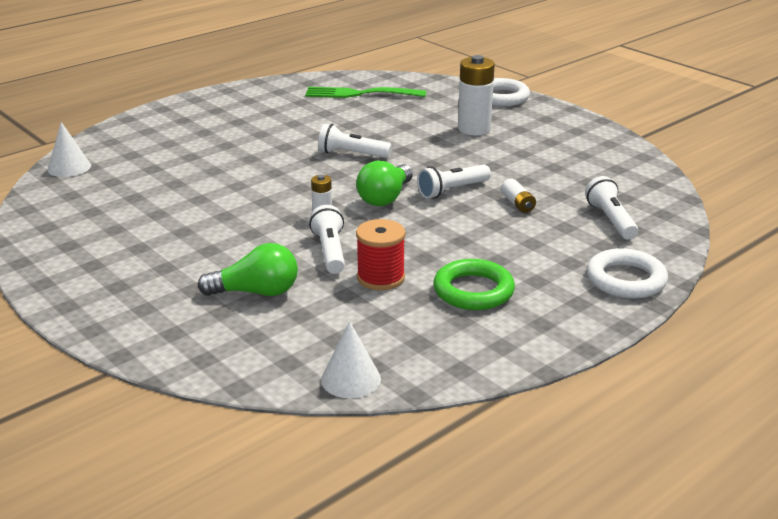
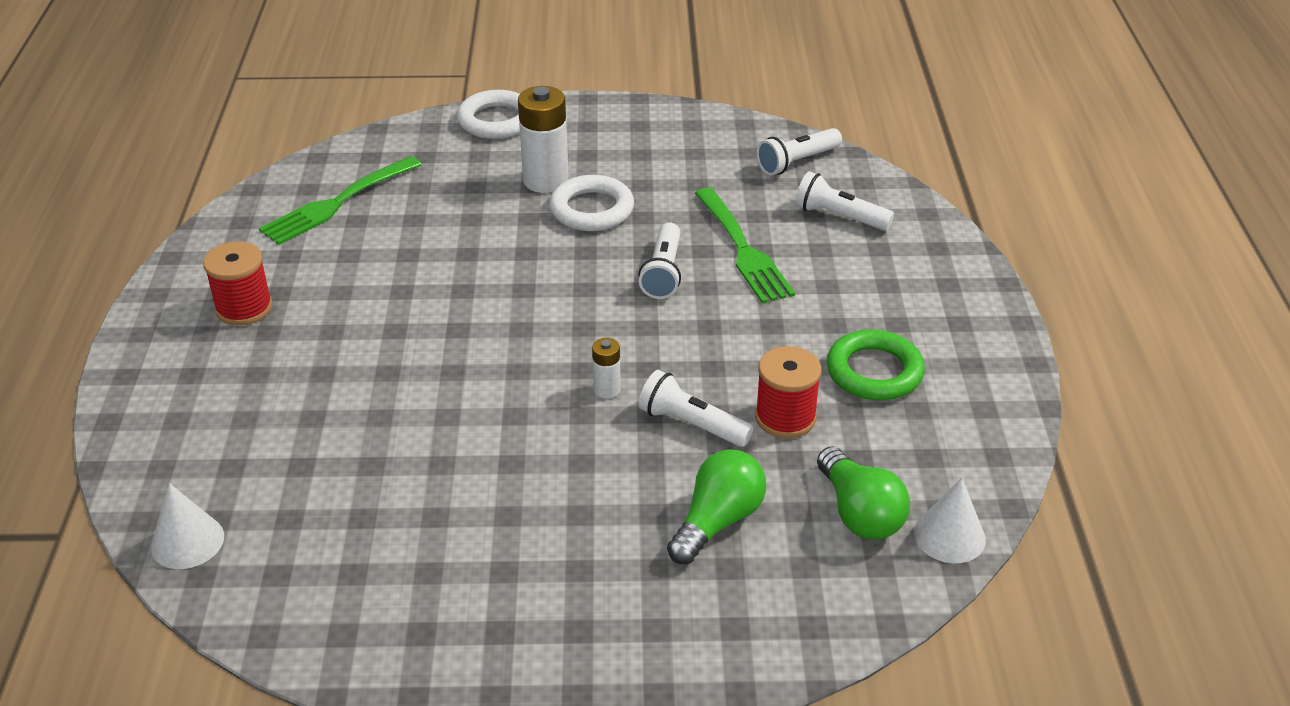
camera: 50 degrees left, 10 degrees up
white flashlight [318,124,392,158] -> white flashlight moved to [756,128,842,175]
green light bulb [356,160,413,206] -> green light bulb moved to [817,446,910,539]
white battery [501,179,536,213] -> green fork [695,188,795,304]
white ring [587,248,668,298] -> white ring moved to [549,175,634,231]
none -> red spool [203,241,272,326]

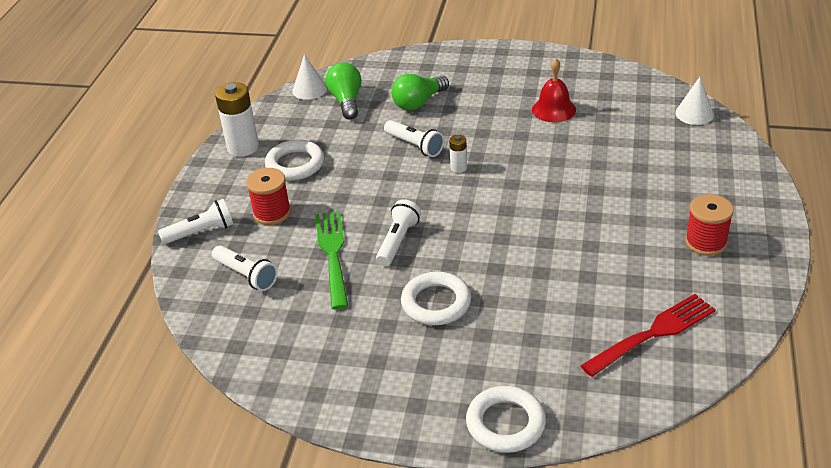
camera: 165 degrees left, 0 degrees up
green fork [259,156,422,245] -> red fork [580,294,716,377]
white battery [518,86,569,193] -> white battery moved to [215,82,259,157]
red spool [755,346,822,438] -> red spool moved to [246,168,291,225]
white flashlight [756,128,842,175] -> white flashlight moved to [158,199,233,244]
green ring [827,329,925,400] -> white ring [265,140,324,180]
none -> red bell [532,58,576,122]

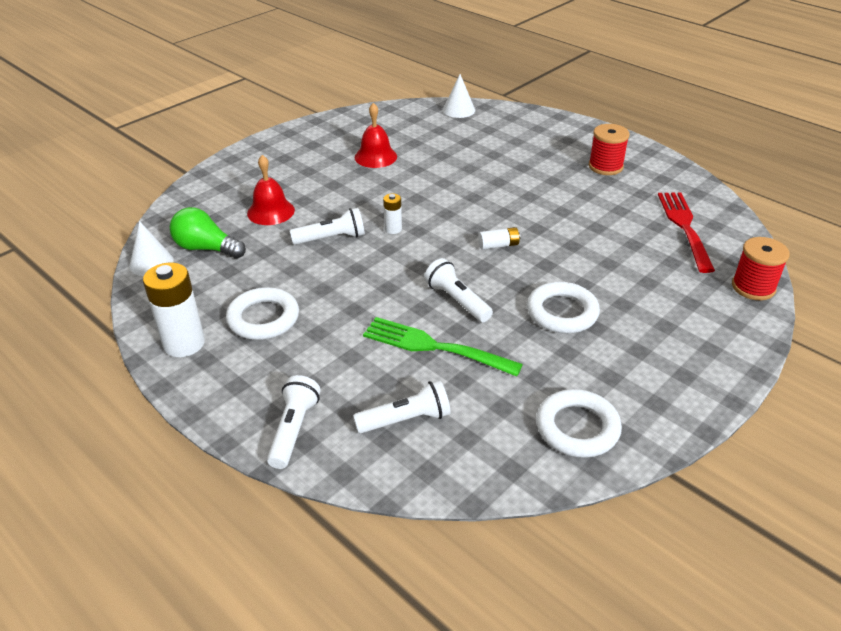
camera: 60 degrees left, 0 degrees up
red spool [246,168,291,225] -> red spool moved to [732,237,790,300]
green light bulb [391,74,449,111] -> red bell [247,155,295,225]
white ring [466,386,546,453] -> white ring moved to [536,389,622,458]
none -> white battery [478,227,521,250]

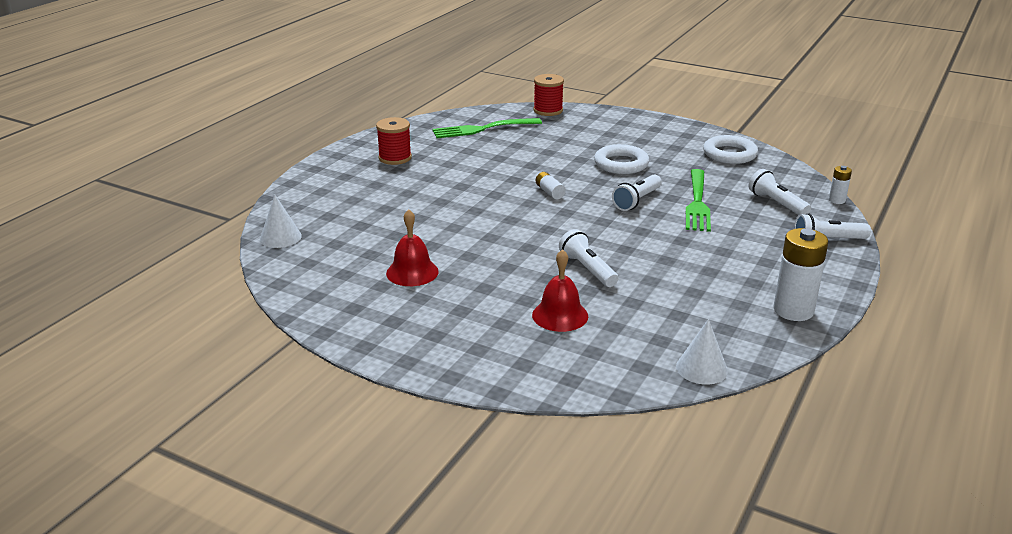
camera: 105 degrees left, 10 degrees down
green light bulb [170,207,246,259] -> none
white ring [226,287,299,340] -> none
white battery [383,194,402,234] -> white battery moved to [829,166,852,204]
red fork [658,192,715,273] -> green fork [432,118,542,138]

